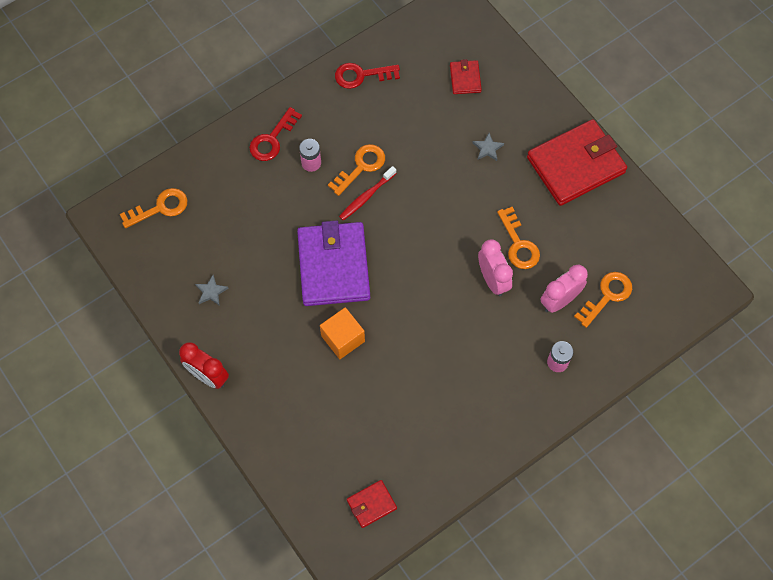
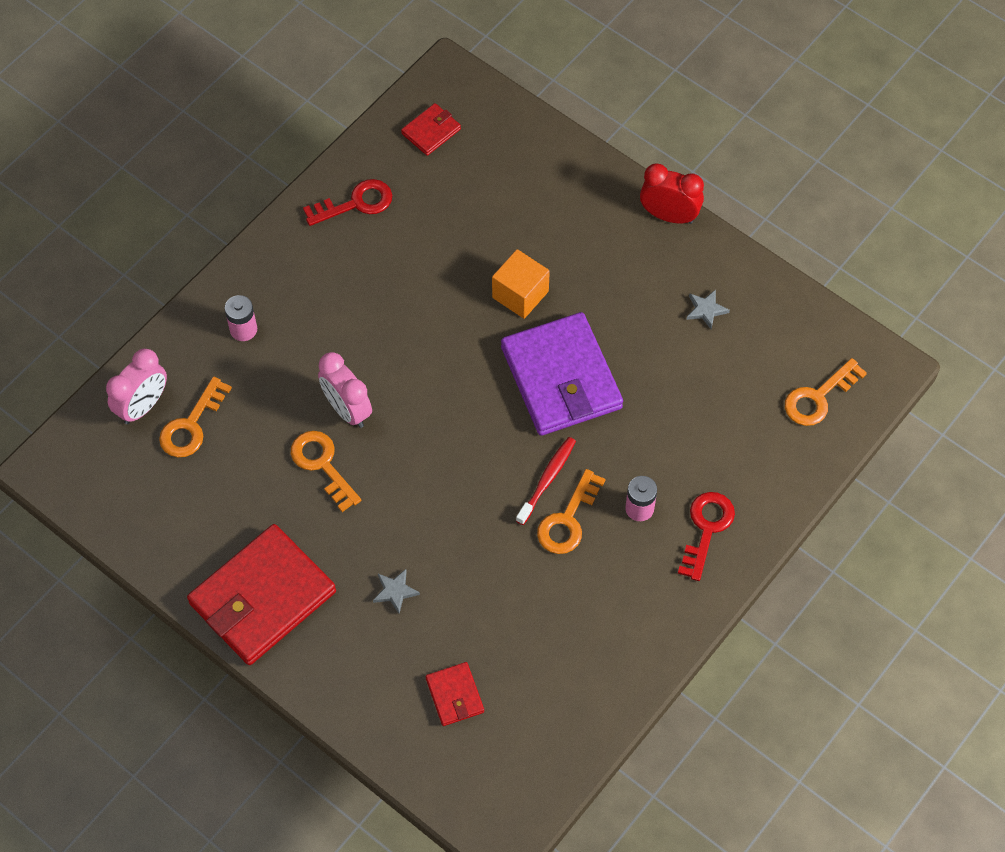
camera: 165 degrees right, 5 degrees down
red key [335,63,400,89] -> red key moved to [303,179,392,226]
pink clock [540,264,588,313] -> pink clock moved to [106,349,167,424]

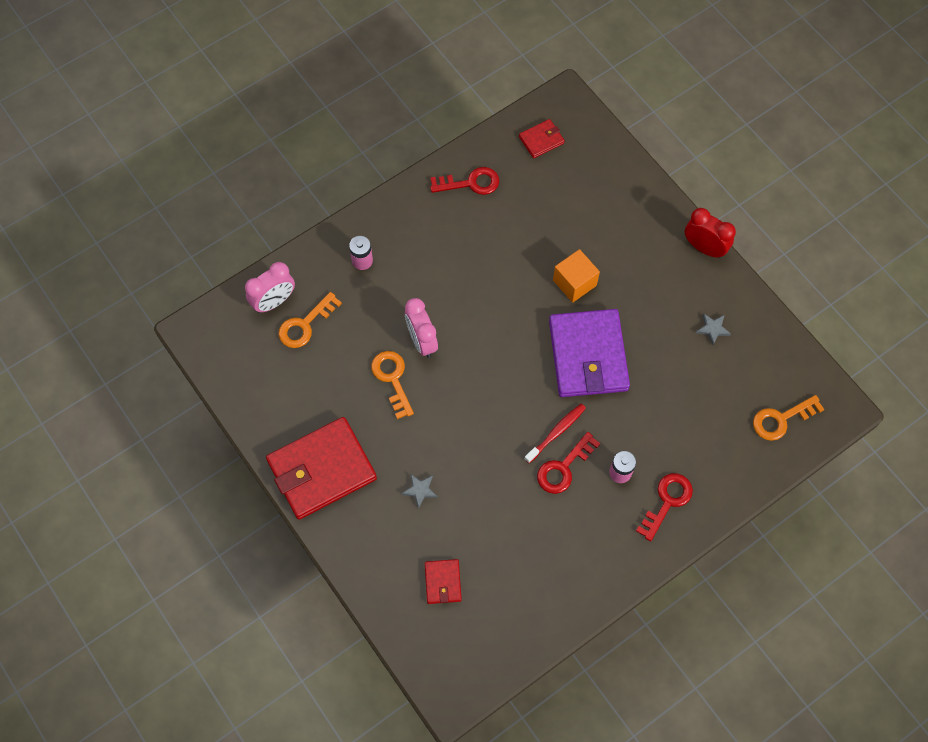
camera: 15 degrees right, 5 degrees up
orange key [537,469,606,554] -> red key [537,432,601,494]

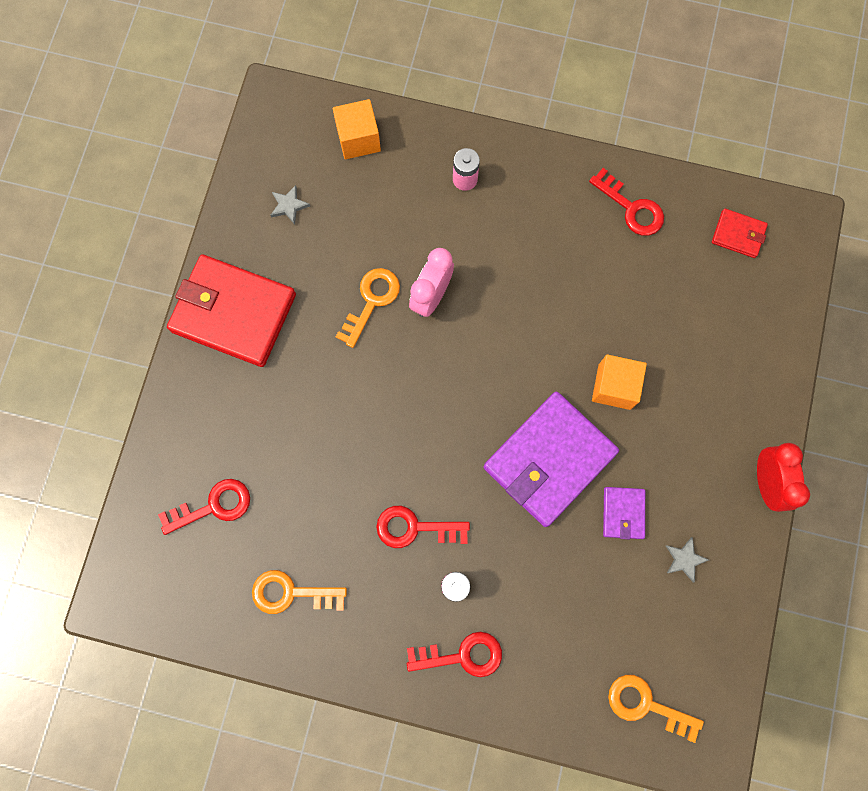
camera: 50 degrees right, 10 degrees up
pink clock [245,262,295,313] -> orange cube [333,99,381,159]
orange key [279,292,342,348] -> orange key moved to [252,570,347,614]
grey star [402,474,438,509] -> grey star moved to [270,185,310,225]
red wallet [425,559,462,604] -> red key [158,479,250,535]
red toothbrush [524,404,586,463] -> none
none -> purple wallet [603,487,645,540]

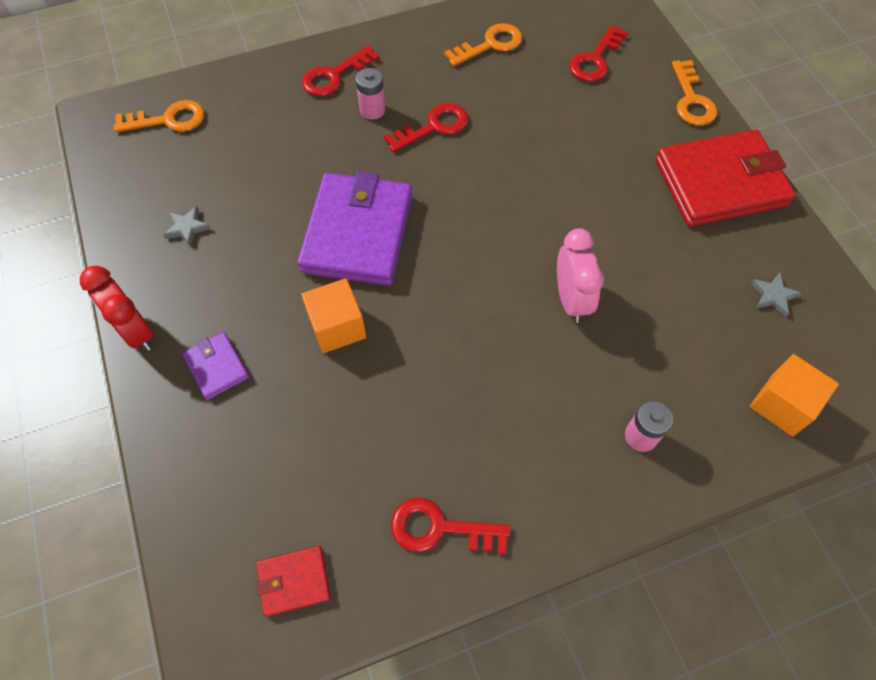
camera: 145 degrees right, 15 degrees down
orange key [336,268,400,348] -> orange key moved to [672,60,717,125]
purple wallet [603,487,645,540] -> purple wallet moved to [182,332,249,400]

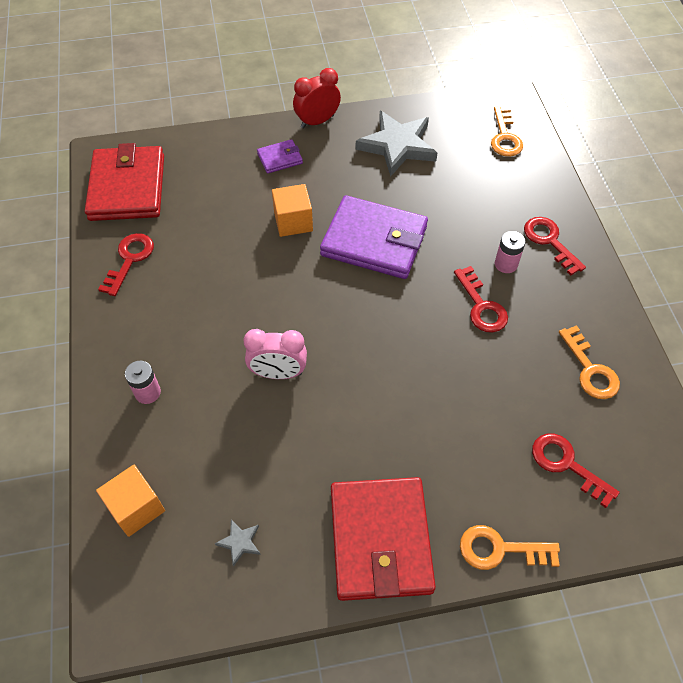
camera: 100 degrees right, 5 degrees down
grey star [163,206,211,247] -> grey star [356,111,437,177], size x2.44
red wallet [256,546,331,617] -> red wallet [85,143,164,221], size x2.18

